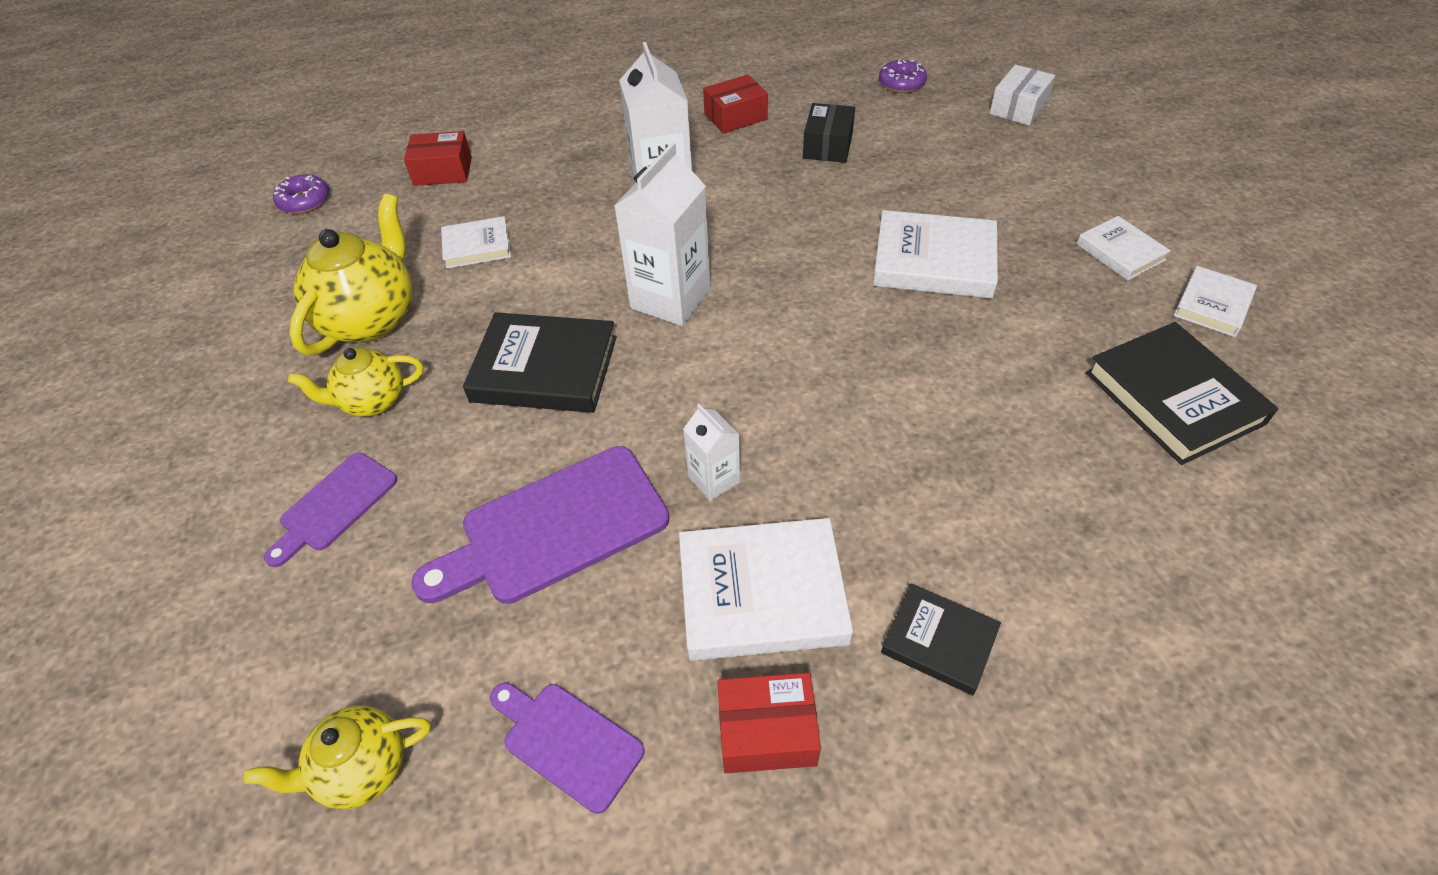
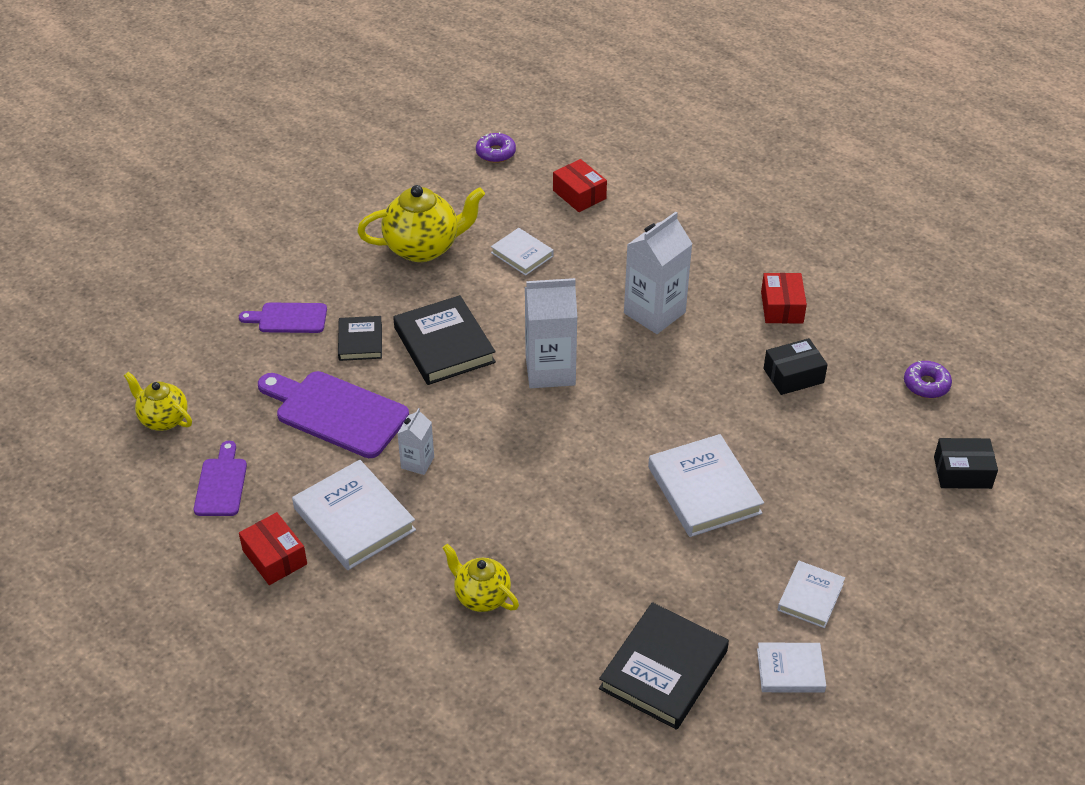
camera: 55 degrees right, 5 degrees down
yellow teapot [288,347,423,416] -> yellow teapot moved to [443,544,519,612]
red box [703,75,768,134] -> red box turned 60 degrees clockwise [761,273,807,324]
black book [881,584,1001,695] -> black book moved to [338,316,382,361]
white box [990,64,1055,125] -> black box [934,438,998,489]

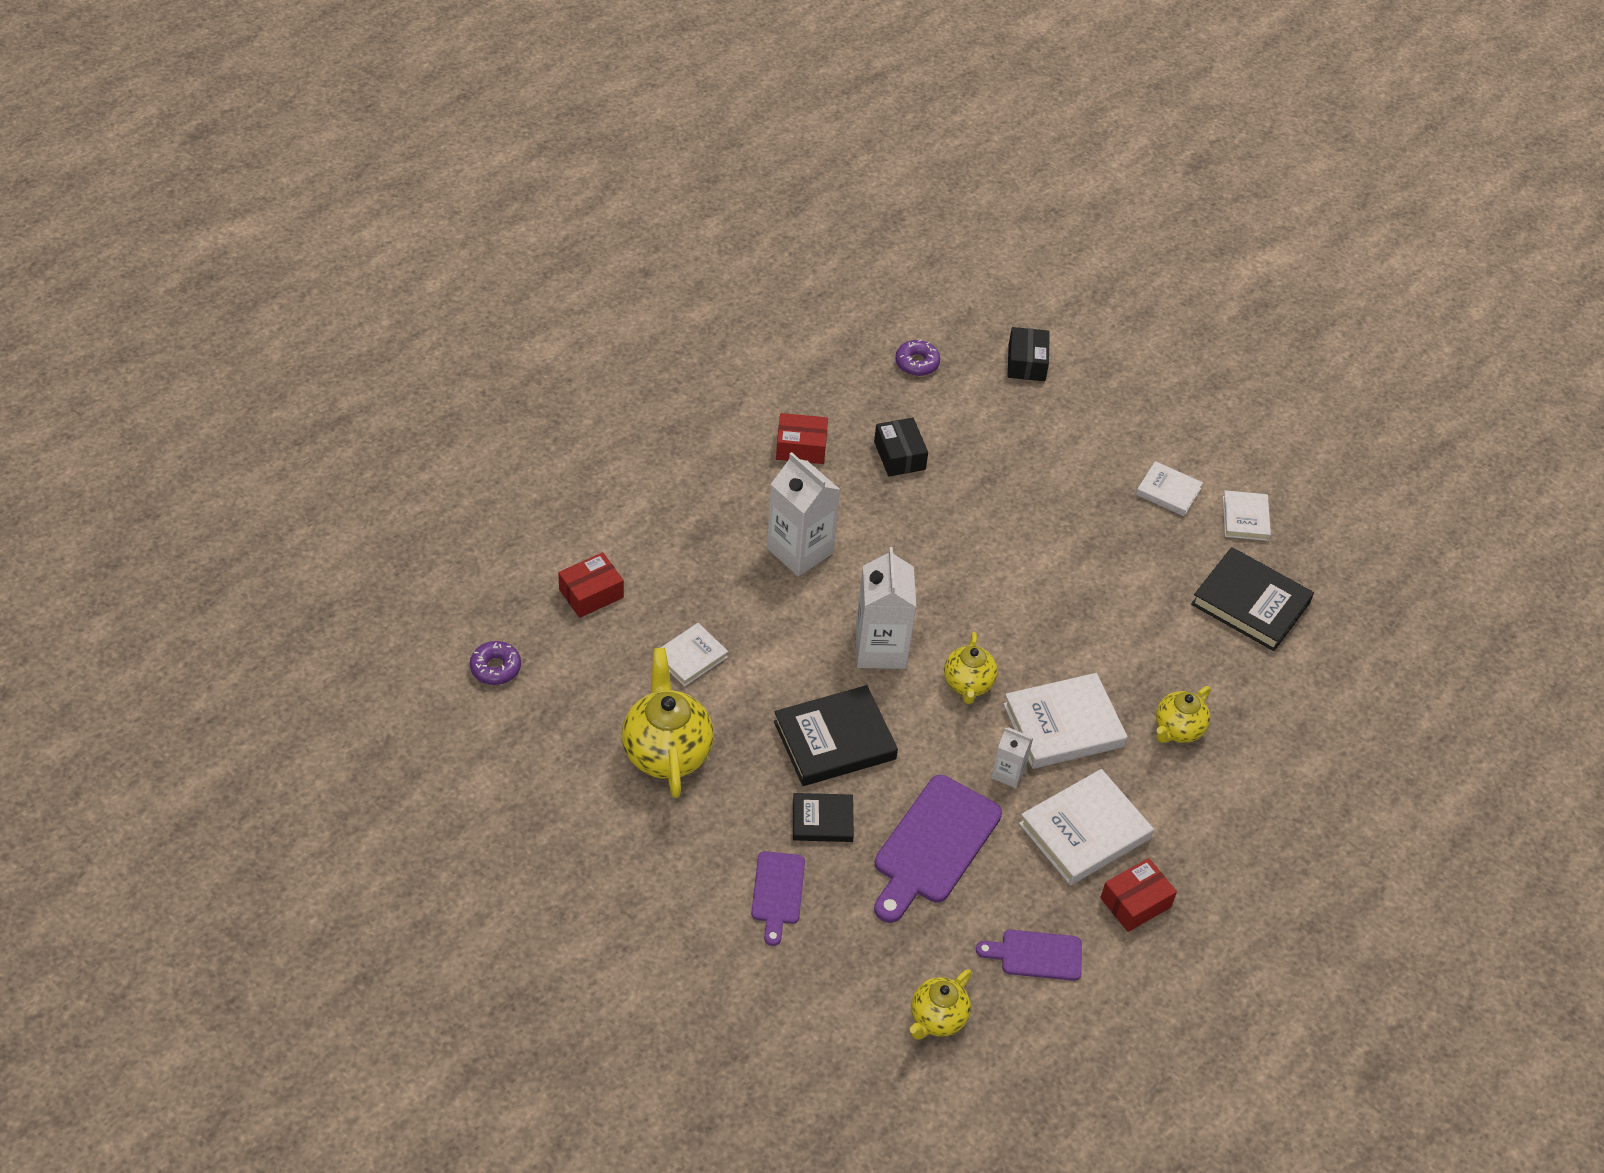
camera: 90 degrees left, 5 degrees up
white book [648,434,764,537] -> white book moved to [1003,673,1127,769]
none -> yellow teapot [944,632,998,704]

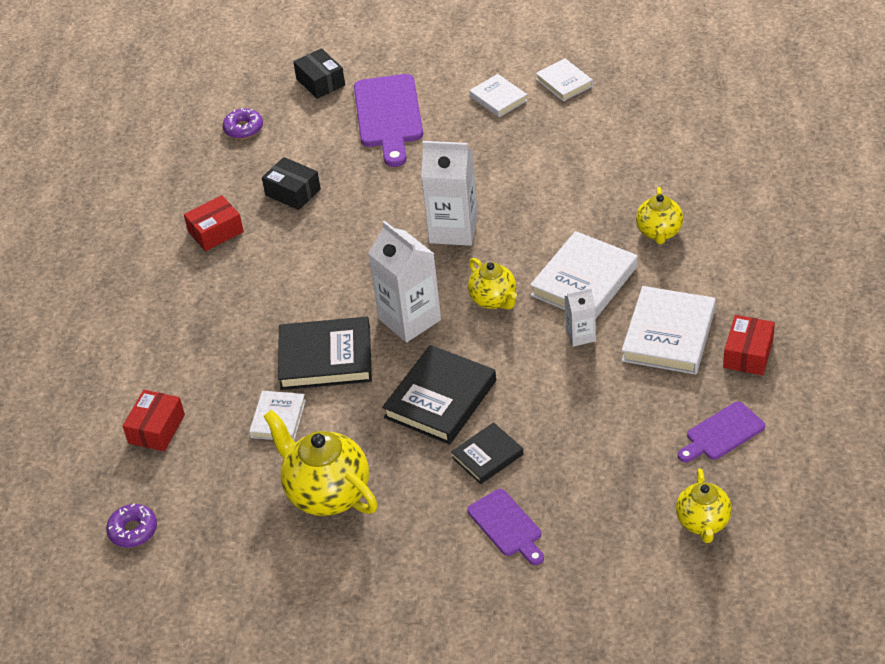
camera: 30 degrees left, 5 degrees down
white carton [767,452,840,577] -> white carton moved to [421,141,478,246]
purple cutting board [874,775,1002,923] -> purple cutting board moved to [354,74,423,167]
white book [1136,461,1203,516] -> white book turned 60 degrees clockwise [469,74,528,117]
black book [1191,547,1314,651] -> black book moved to [278,317,372,390]

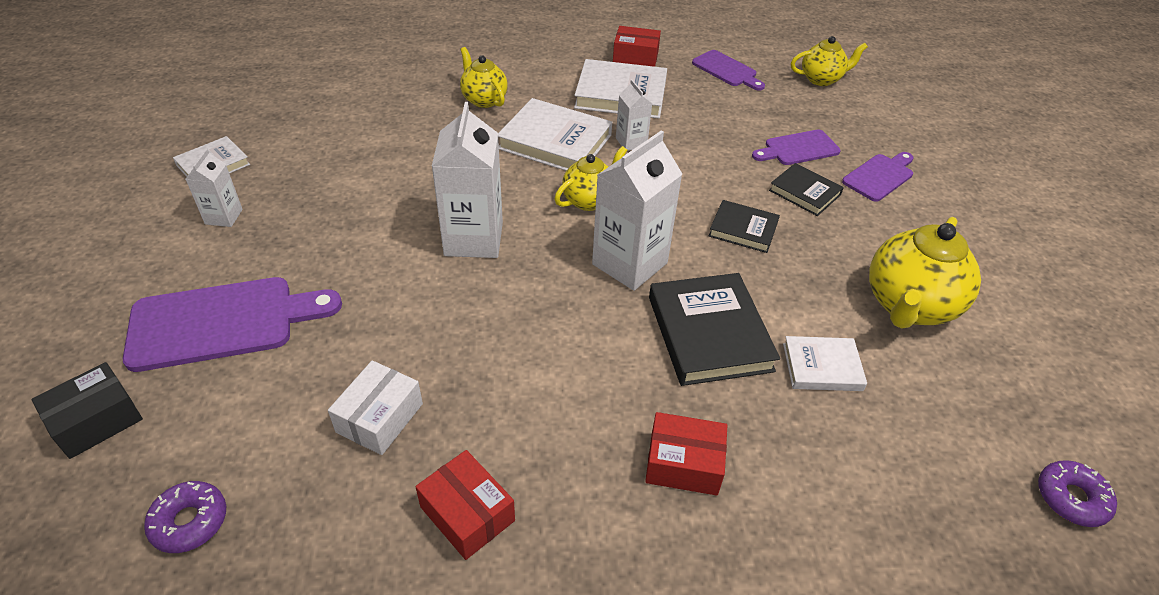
camera: 105 degrees left, 0 degrees up
red box [123,390,185,451] -> red box moved to [645,412,727,496]
black box [262,157,321,210] -> white box [328,360,423,455]
black book [382,345,496,445] -> black book [709,200,780,253], size x0.58
white book [469,74,528,117] -> white carton [186,149,243,227]
yellow teapot [636,187,683,244] -> yellow teapot turned 120 degrees counterclockwise [460,47,508,108]
none -> purple cutting board [752,129,841,165]

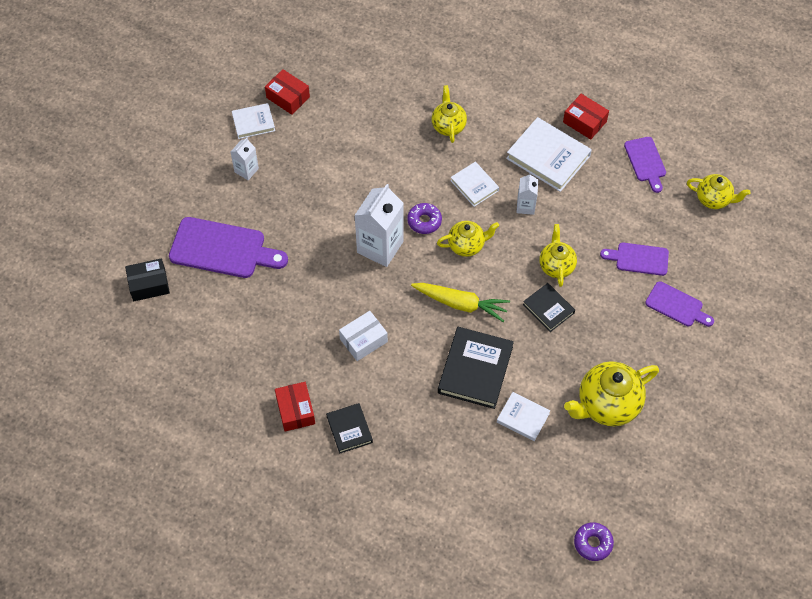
camera: 30 degrees right, 15 degrees up
purple donut [144,481,226,553] -> purple donut moved to [407,203,442,234]
white box [328,360,423,455] -> white box moved to [339,311,388,361]
white book [498,98,612,171] -> white book [451,162,499,207], size x0.58
white carton [592,131,682,291] -> yellow carrot [411,283,510,322]
red box [645,412,727,496] -> red box moved to [265,69,310,115]
black book [769,163,844,216] -> black book moved to [326,403,373,453]
purple cutting board [842,152,914,202] -> purple cutting board turned 45 degrees clockwise [645,281,714,327]
none -> yellow teapot [539,224,577,287]

